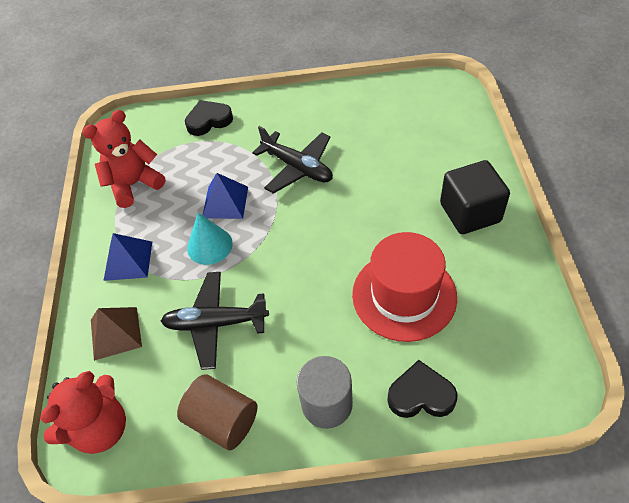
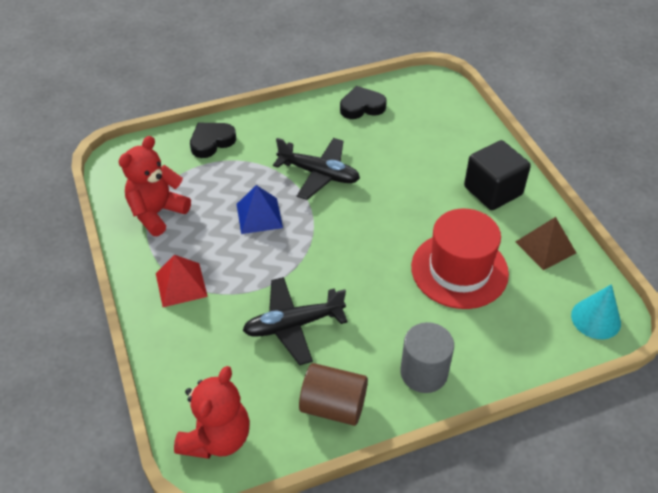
camera: 20 degrees left, 5 degrees down
brown pyramid [91,307,142,361] -> brown pyramid moved to [516,217,576,270]
blue pyramid [103,233,152,281] -> red pyramid [156,255,208,307]
turquoise cone [187,213,233,265] -> turquoise cone moved to [571,284,621,339]
black heart [387,360,457,418] -> black heart moved to [340,86,387,119]

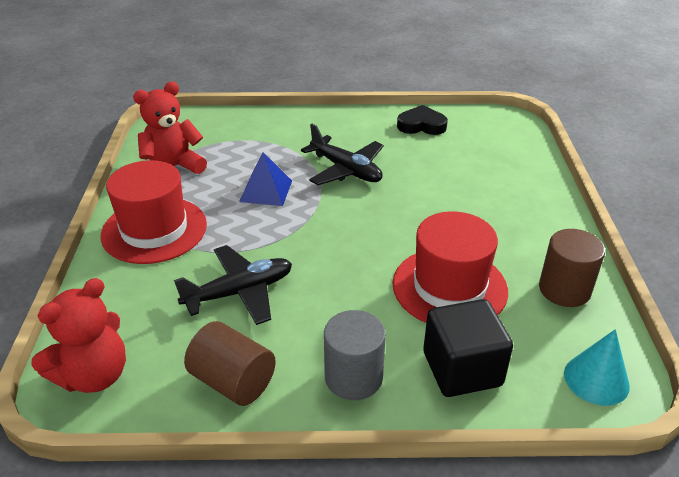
camera: 20 degrees right, 10 degrees down
red pyramid [156,255,208,307] -> red hat [101,160,207,264]
black heart [190,123,236,158] -> none
black plane [242,277,348,365] -> black plane turned 150 degrees clockwise [174,245,292,325]
black cube [464,140,531,210] -> black cube moved to [423,299,513,397]
brown pyramid [516,217,576,270] -> brown cylinder [539,229,605,307]

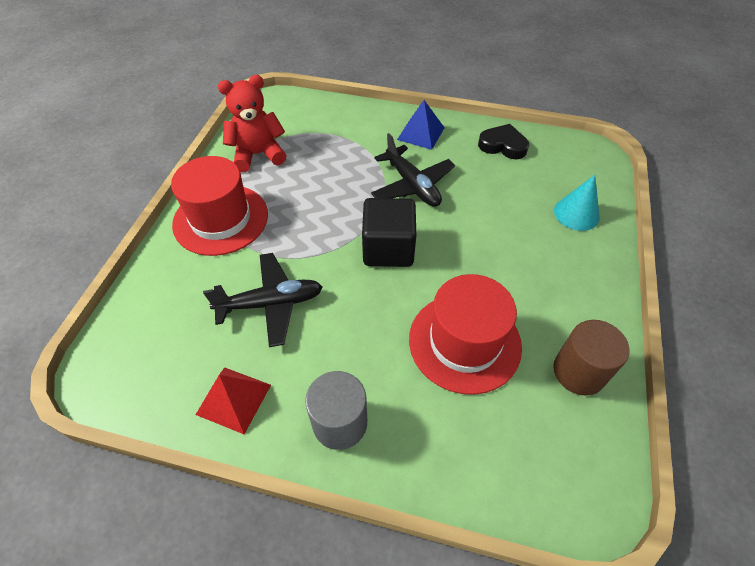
camera: 15 degrees right, 15 degrees up
red teddy bear [31,278,126,393] -> none
brown cylinder [184,321,276,406] -> red pyramid [196,367,271,434]
blue pyramid [239,152,292,206] -> blue pyramid moved to [397,100,445,150]
black cube [423,299,513,397] -> black cube moved to [362,198,416,267]
turquoise cone [564,329,630,406] -> turquoise cone moved to [554,175,600,231]

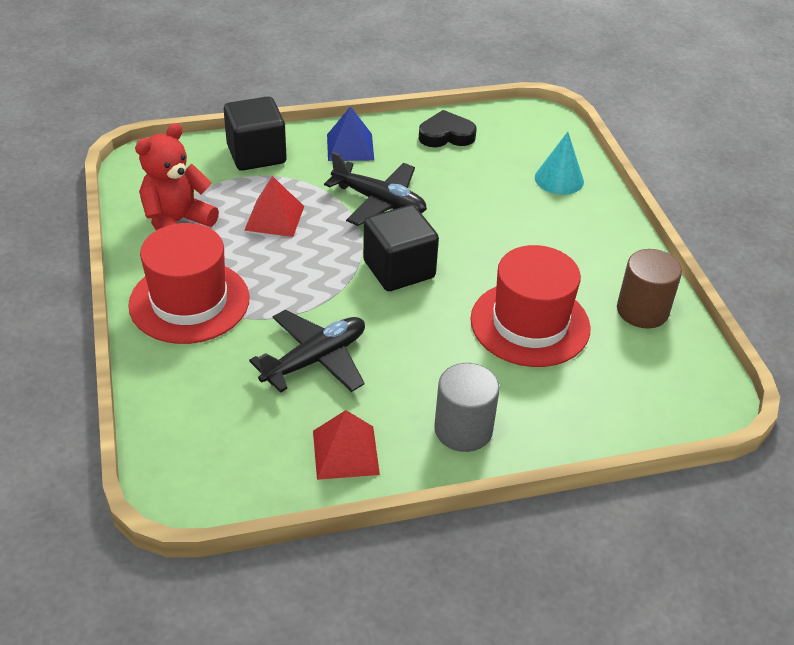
camera: 30 degrees left, 10 degrees down
none -> black cube [224,96,287,171]
none -> red pyramid [244,176,304,237]

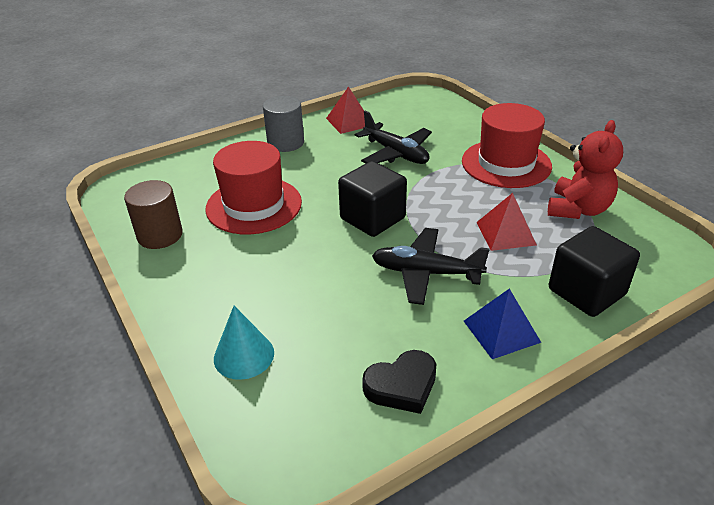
camera: 165 degrees right, 5 degrees down
black plane [249,310,365,393] -> black plane turned 75 degrees counterclockwise [355,110,432,164]

